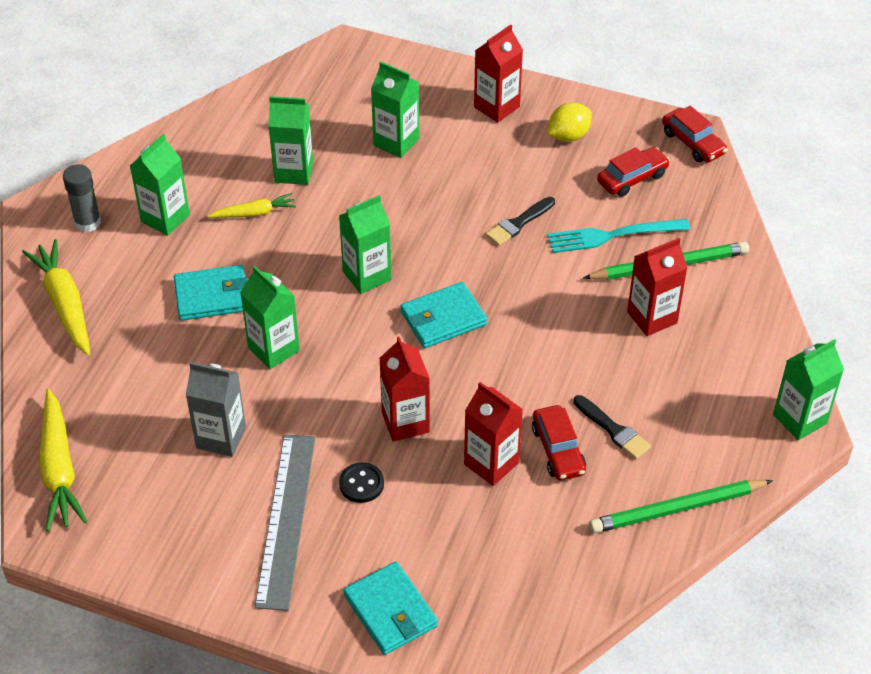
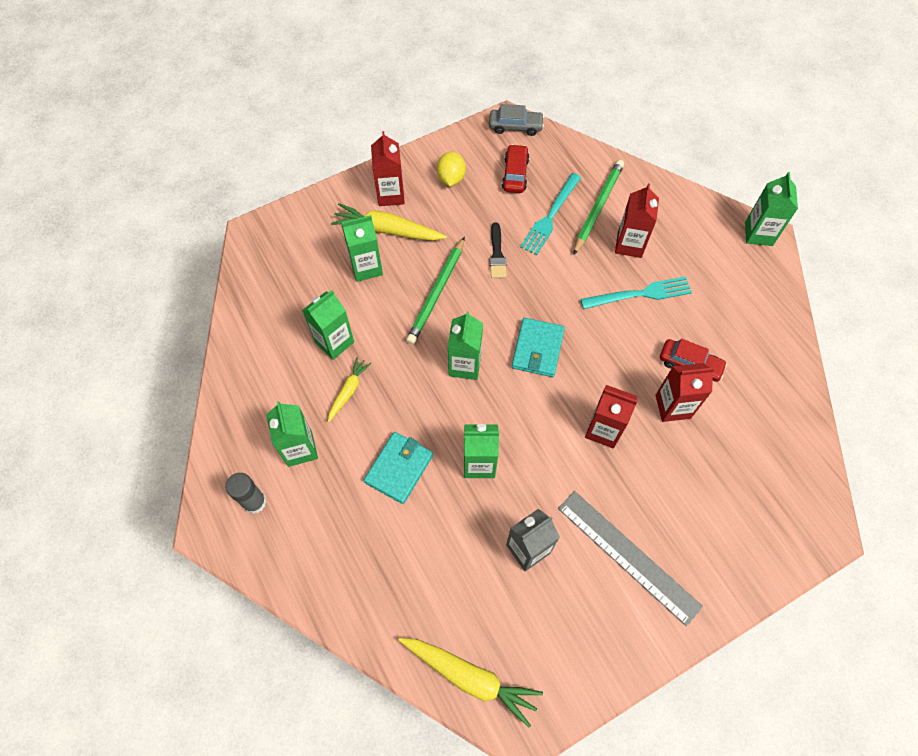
camera: 50 degrees left, 15 degrees up
yellow carrot [22,239,90,356] -> yellow carrot moved to [331,203,447,241]
black button [339,462,384,503] -> none
turquoise wallet [343,562,438,655] -> none
black brush [573,395,651,459] -> none
green pencil [589,480,773,533] -> green pencil moved to [406,237,465,345]
red car [662,106,727,162] -> grey car [489,104,544,136]
none -> turquoise fork [581,276,692,309]

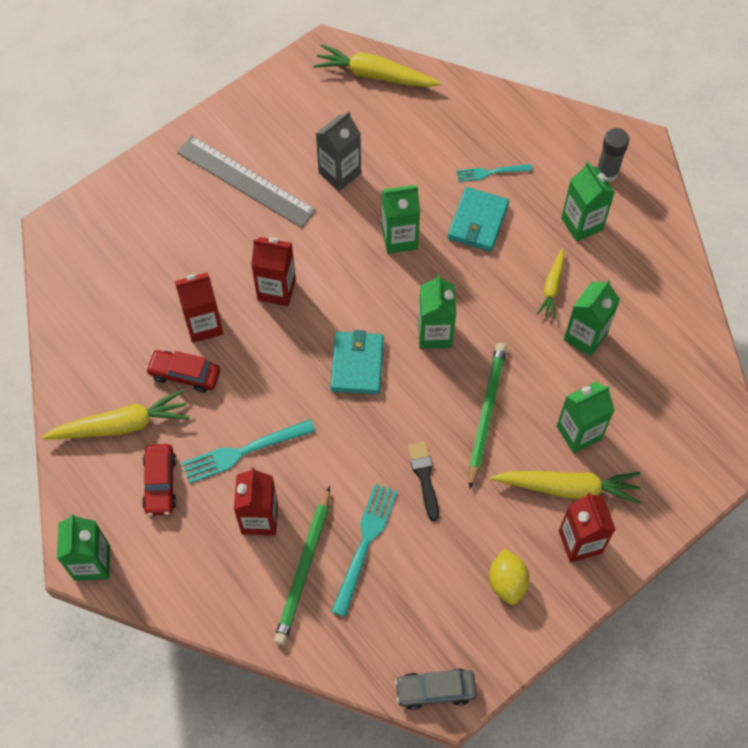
camera: 170 degrees right, 0 degrees up
red car [502,144,530,193] -> red car moved to [142,444,177,516]
none -> yellow carrot [42,389,190,439]
none -> turquoise fork [457,164,532,182]

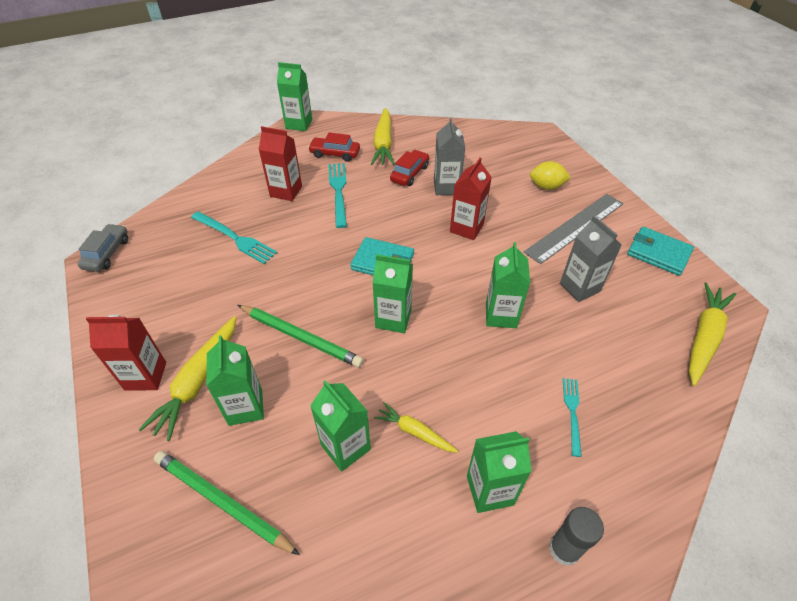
camera: 105 degrees right, 15 degrees down
red carton [175,272,223,343] -> grey carton [434,117,465,195]
green pencil [274,486,330,645] -> green pencil moved to [154,451,300,555]
black brush [408,442,439,521] -> none
turquoise wallet [448,187,509,252] -> turquoise wallet moved to [627,227,694,276]
yellow lemon [489,548,530,605] -> yellow lemon moved to [530,161,571,190]

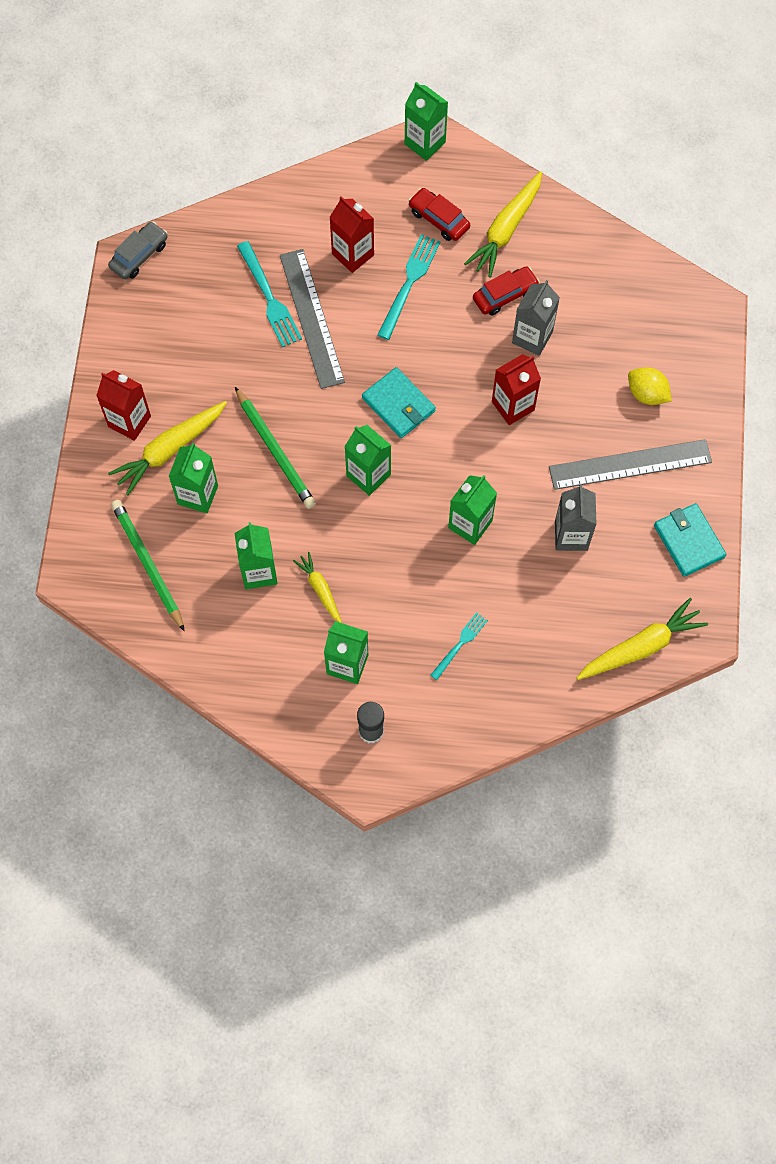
camera: 30 degrees right, 20 degrees up
none -> grey ruler [280,249,345,389]

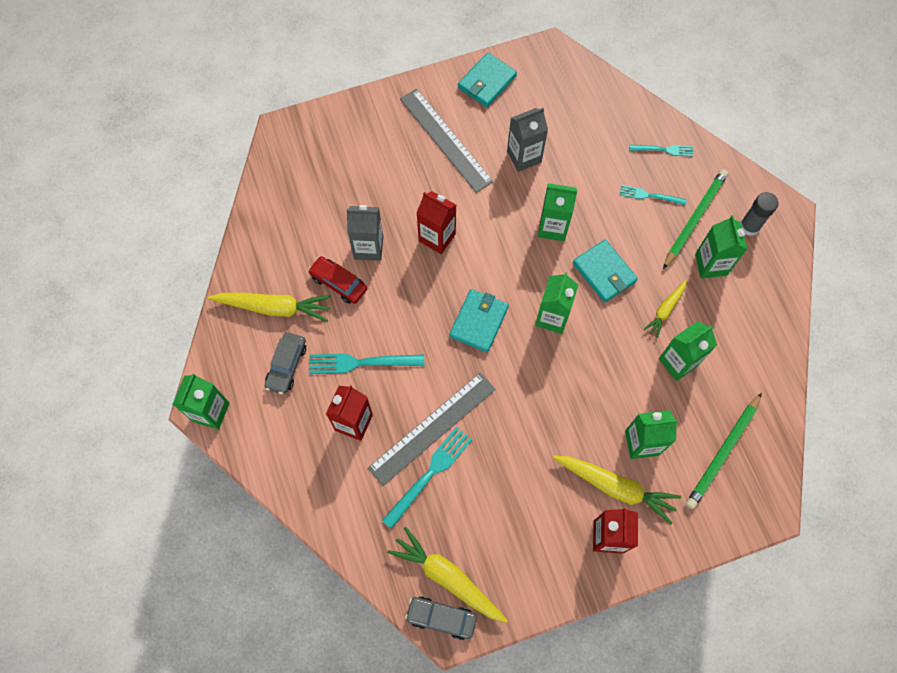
camera: 115 degrees left, 0 degrees up
green pencil [235,387,316,509] -> green pencil moved to [663,169,728,269]
red car [408,188,470,241] -> grey car [265,332,306,395]
yellow carrot [577,598,708,680] -> yellow carrot moved to [387,527,508,623]
yellow lemon [628,367,672,405] -> none
none -> turquoise wallet [573,240,638,303]
none -> turquoise fork [629,145,694,157]

